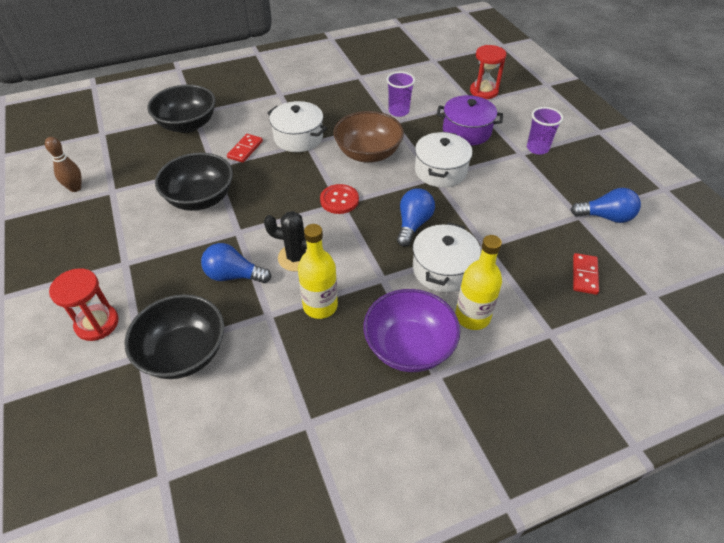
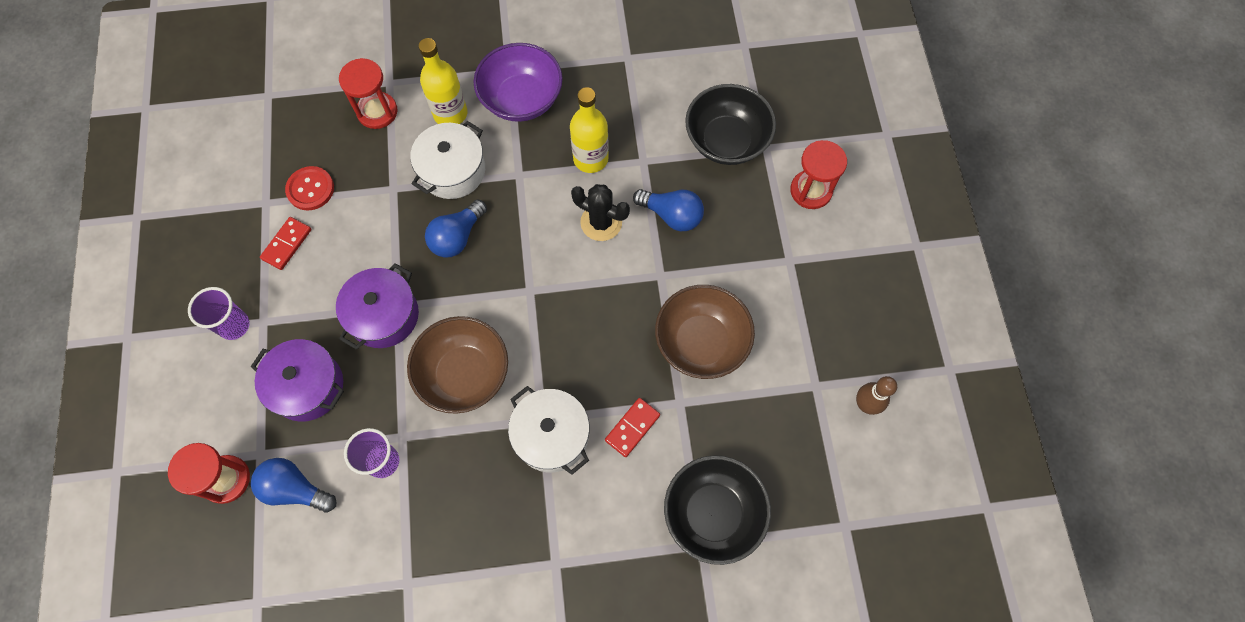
camera: 165 degrees left, 20 degrees up
black bowl [155,153,233,211] -> brown bowl [655,285,755,379]
red button [320,184,359,214] -> red button moved to [285,166,334,210]
white pot [415,131,473,187] -> purple pot [336,263,419,350]
blue light bulb [571,188,641,223] -> blue light bulb moved to [251,458,336,513]
red domino [573,253,599,295] -> red domino moved to [260,217,312,270]
none -> red hourglass [339,58,397,129]

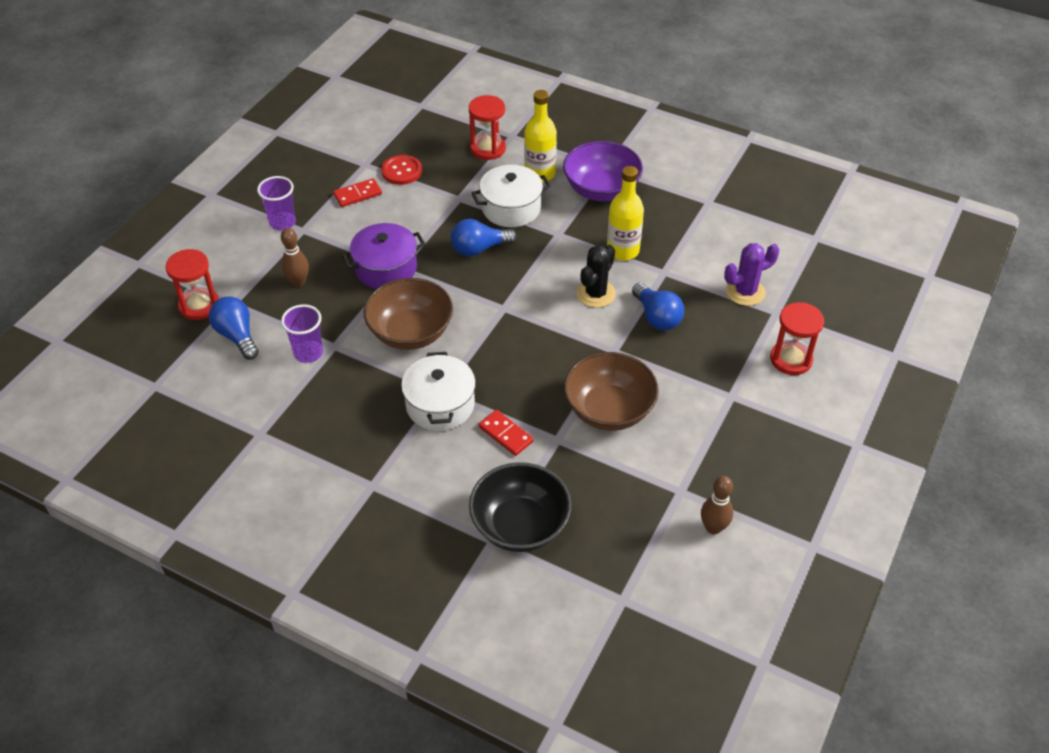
camera: 35 degrees right, 20 degrees down
purple pot [251,339,344,422] -> brown bowling pin [281,228,309,287]
black cactus [571,184,630,241] -> black cactus turned 60 degrees clockwise [576,245,616,308]
red domino [605,398,660,457] -> red domino turned 60 degrees clockwise [478,410,534,456]
black bowl [685,84,776,165] -> purple cactus [724,243,779,306]

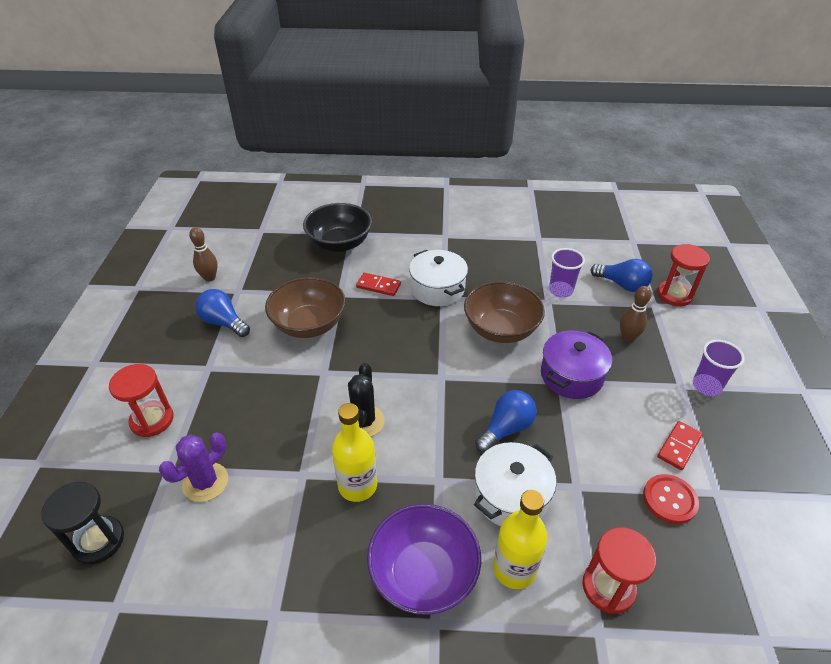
camera: 155 degrees right, 5 degrees down
blue light bulb [632,283,684,331] -> blue light bulb moved to [195,289,250,337]
none -> black hourglass [41,482,124,565]

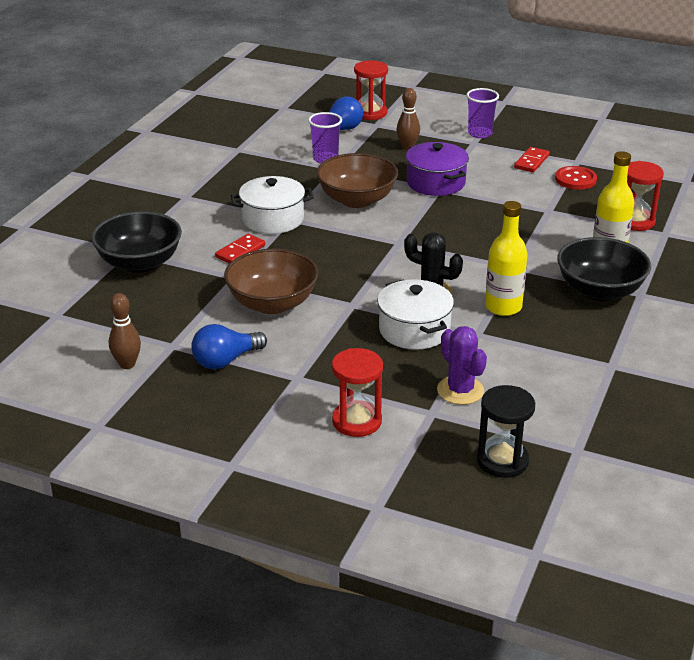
camera: 70 degrees left, 10 degrees down
purple bowl [367,504,481,615] -> black bowl [557,237,651,301]
white pot [474,442,557,526] -> white pot moved to [377,279,454,350]
blue light bulb [475,390,537,452] -> none
red domino [657,421,703,470] -> red domino turned 60 degrees clockwise [514,147,549,172]

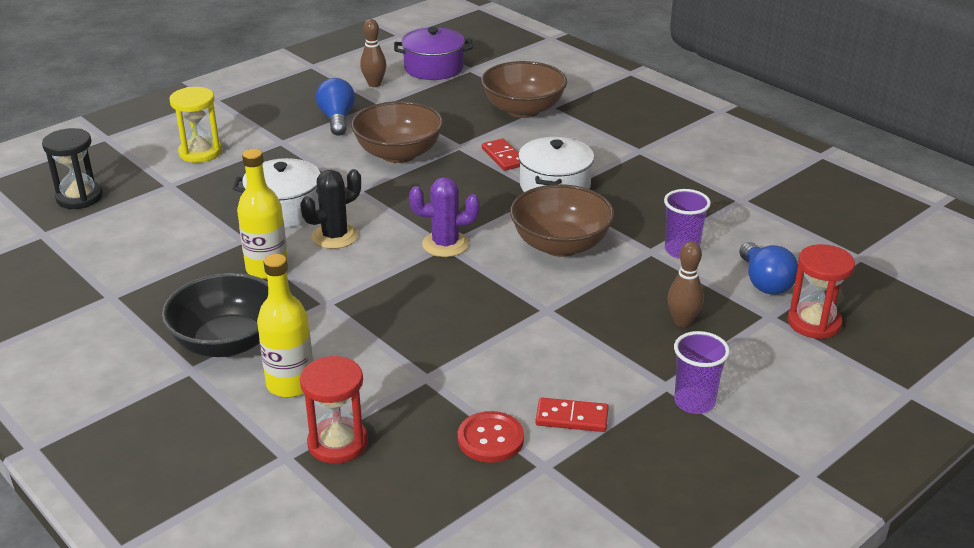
camera: 115 degrees right, 0 degrees up
black bowl [91,211,182,273] -> brown bowl [481,61,567,118]
red hourglass [332,348,383,437] -> yellow hourglass [169,87,222,163]
purple pot [406,142,469,196] -> purple pot moved to [394,27,473,80]
purple cactus [437,326,487,405] -> purple cactus moved to [409,177,480,257]
red domino [514,147,549,172] -> red domino turned 45 degrees counterclockwise [535,398,609,432]

